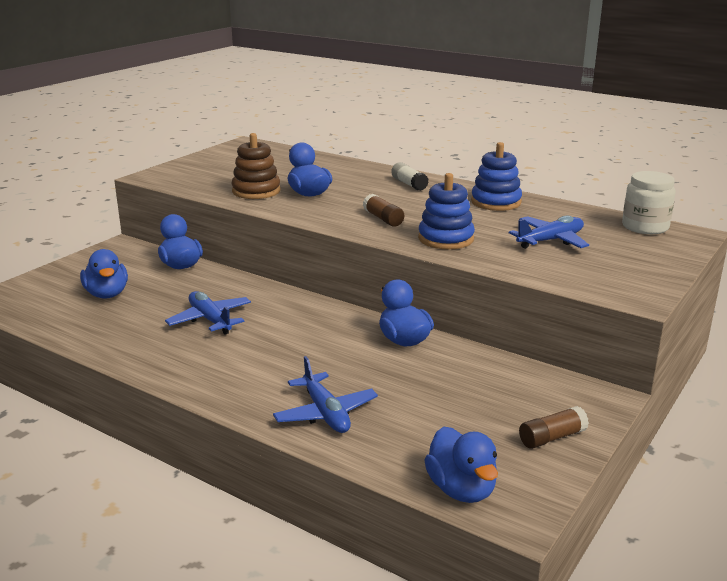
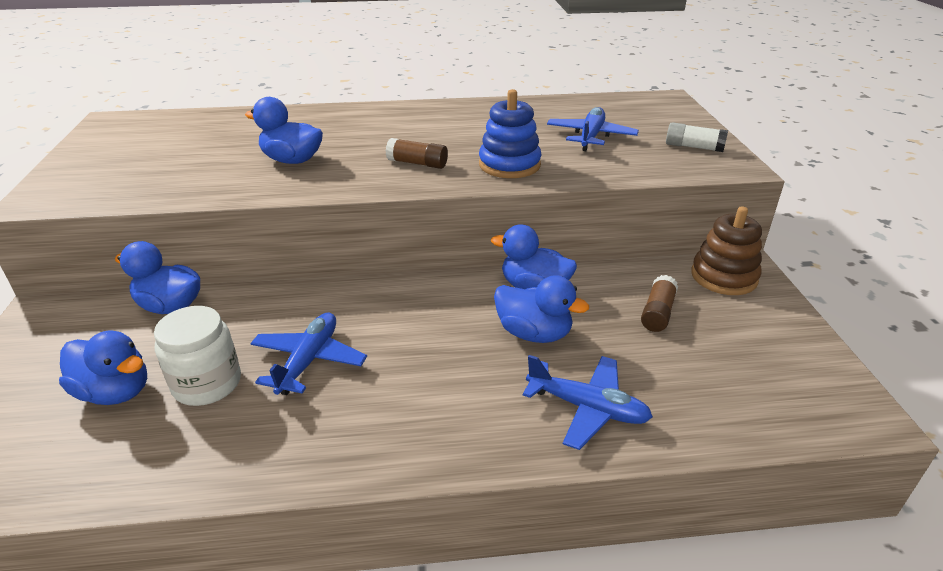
camera: 40 degrees left, 10 degrees up
blue plane [165,291,251,335] -> blue plane turned 90 degrees clockwise [250,313,367,395]
brown stacking toy [232,133,280,199] -> brown stacking toy moved to [691,206,762,295]
white glue stick [391,162,429,191] -> white glue stick moved to [666,122,728,152]
blue duck [424,427,498,503] -> blue duck moved to [494,275,589,343]
blue stacking toy [471,142,522,211] -> none
brown glue stick [519,406,589,449] -> brown glue stick moved to [641,275,678,332]
white jar [622,171,676,234] -> white jar moved to [154,306,241,406]

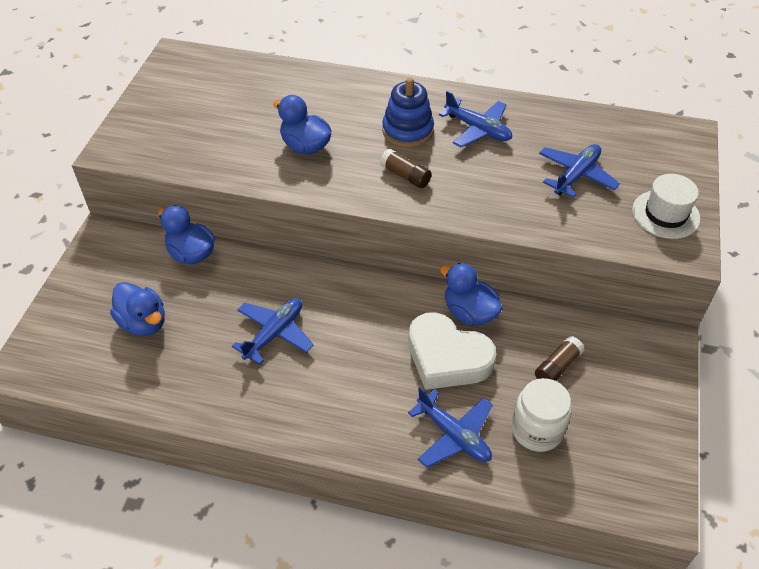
camera: 20 degrees right, 15 degrees up
white jar [154,306,241,406] -> white jar moved to [511,378,572,452]
blue stacking toy [479,89,542,178] -> blue stacking toy moved to [382,77,434,148]
blue duck [494,275,589,343] -> white heart [408,312,496,390]
white glue stick [666,122,728,152] -> white hat [632,174,700,239]
brown stacking toy [691,206,762,295] -> none
none -> blue plane [439,91,512,147]

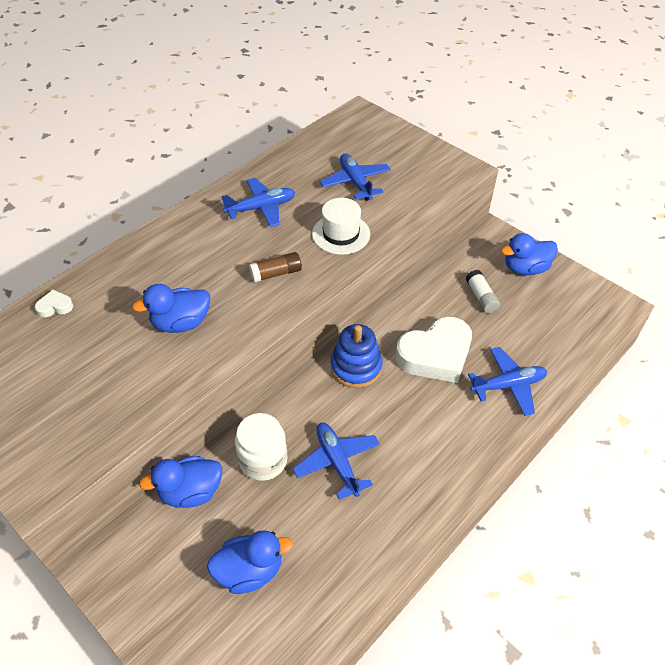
camera: 60 degrees left, 0 degrees up
blue stacking toy [382,77,434,148] -> blue stacking toy moved to [331,324,383,388]
blue duck [440,263,502,325] -> blue duck moved to [501,233,558,275]
white jar [511,378,572,452] -> white jar moved to [235,413,287,481]
brown glue stick [535,336,585,381] -> white glue stick [466,270,500,313]
white hat [632,174,700,239] -> white hat moved to [312,198,370,255]
none -> white heart [35,290,74,317]

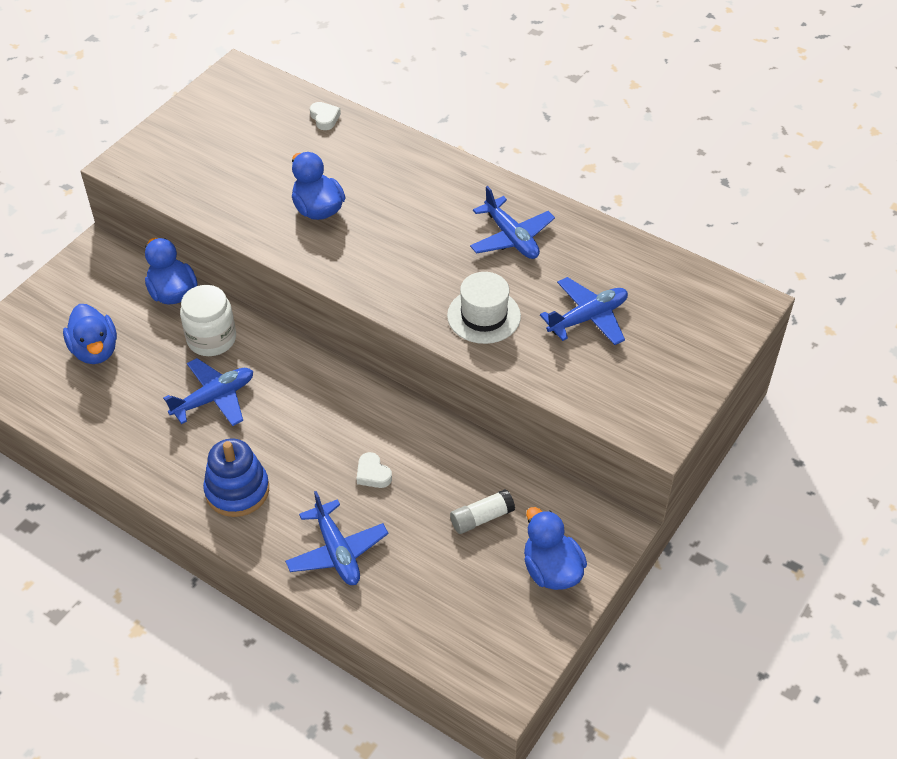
camera: 80 degrees right, 0 degrees up
brown glue stick [249,252,302,283] -> none
blue stacking toy [331,324,383,388] -> blue stacking toy moved to [203,438,269,517]
white heart [396,316,472,383] -> white heart [357,452,392,488], size x0.41

